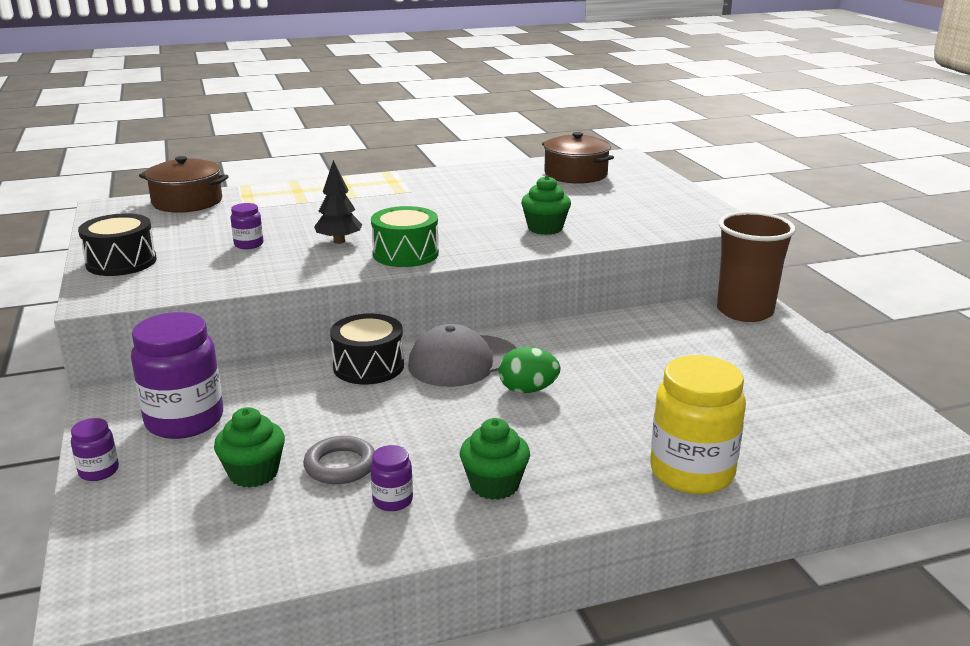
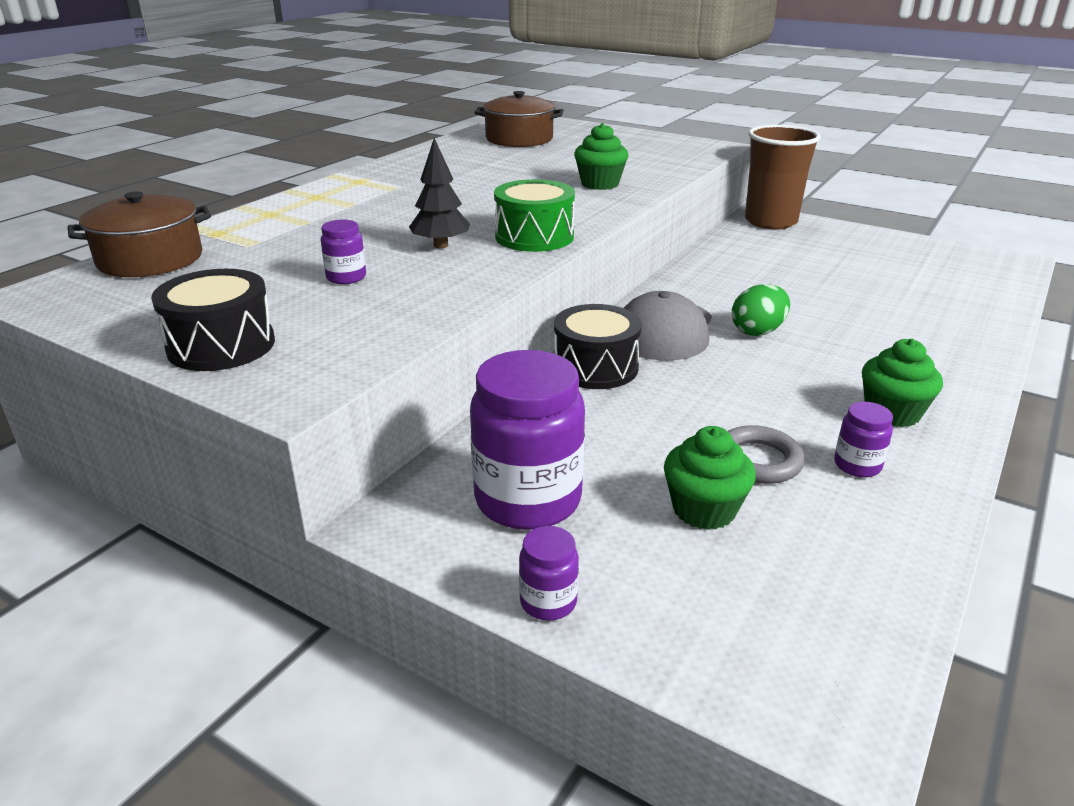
camera: 40 degrees left, 5 degrees up
yellow jar [650,355,746,494] -> none

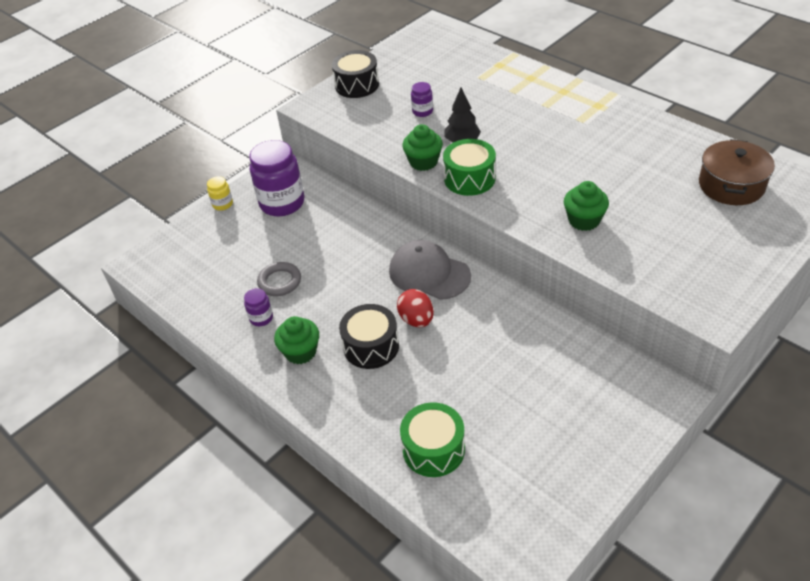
camera: 105 degrees right, 15 degrees up
brown pot [68,191,211,277] -> none
purple jar [519,526,579,621] -> yellow jar [207,176,233,211]
black drum [554,304,642,389] -> black drum moved to [339,304,399,369]
green cupcake [664,426,756,530] -> green cupcake moved to [402,124,443,171]
green egg [732,284,790,336] -> red egg [397,289,434,327]
brown cup [745,125,821,229] -> none
none -> green drum [400,403,465,477]

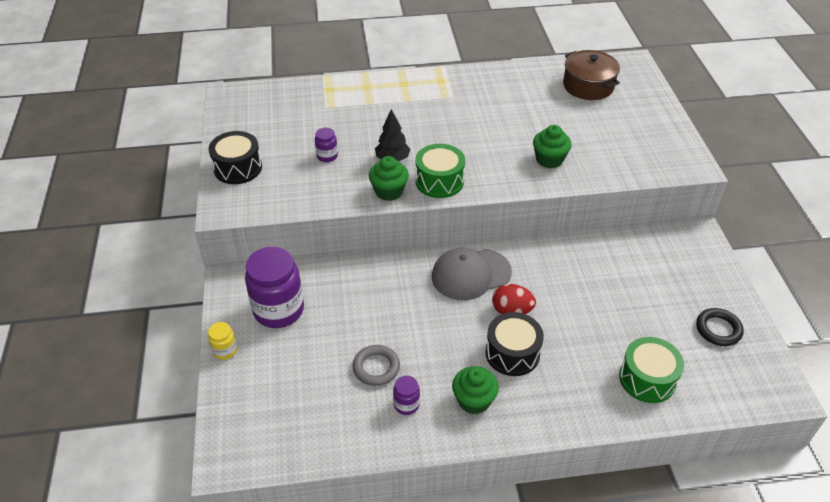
camera: 55 degrees left, 0 degrees up
none -> black ring [696,308,744,346]

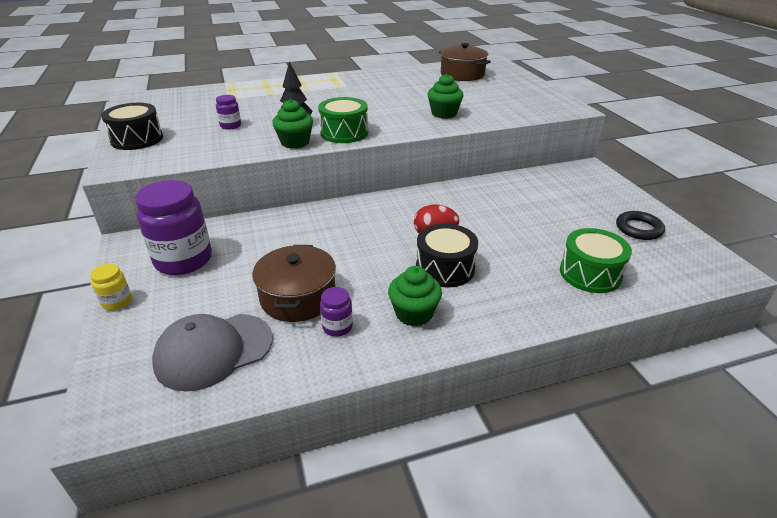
camera: 10 degrees left, 10 degrees down
grey ring [353,345,400,386] -> brown pot [252,245,336,322]
grey cap [432,248,512,300] -> grey cap moved to [152,314,273,392]

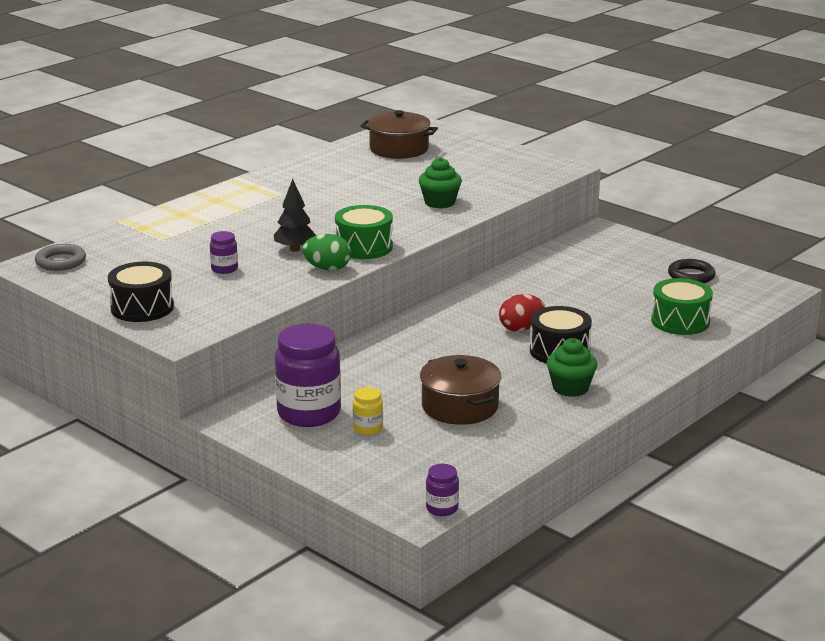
camera: 30 degrees left, 10 degrees down
yellow jar [90,264,132,311] -> yellow jar moved to [353,387,383,435]
grey cap [152,314,273,392] -> none
green cupcake [272,99,313,149] -> green egg [302,234,351,271]
purple jar [320,287,353,337] -> purple jar moved to [426,464,459,516]
none -> grey ring [35,244,86,271]

